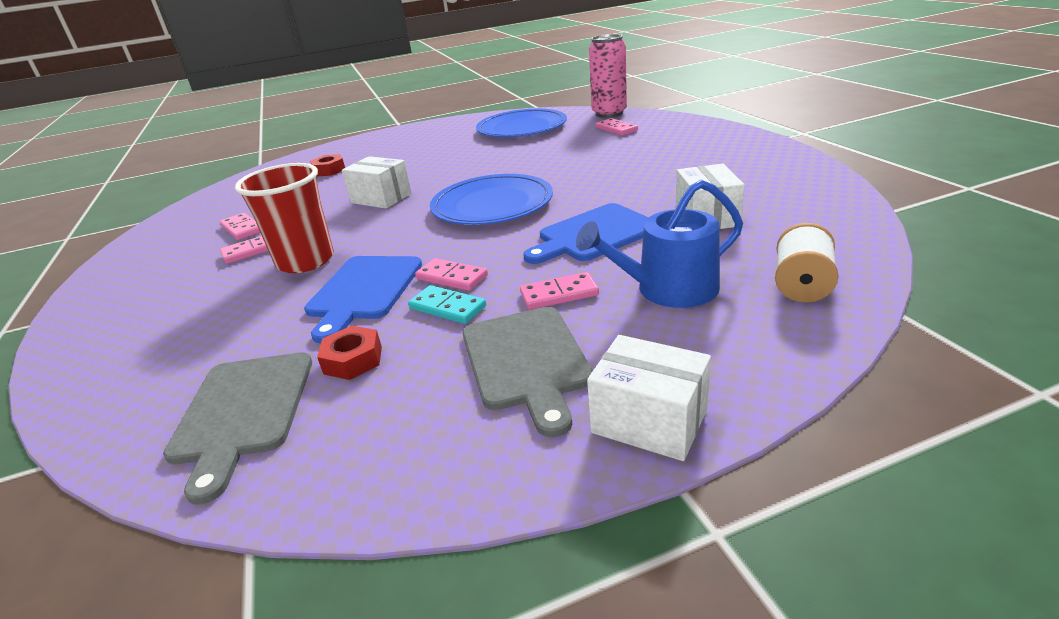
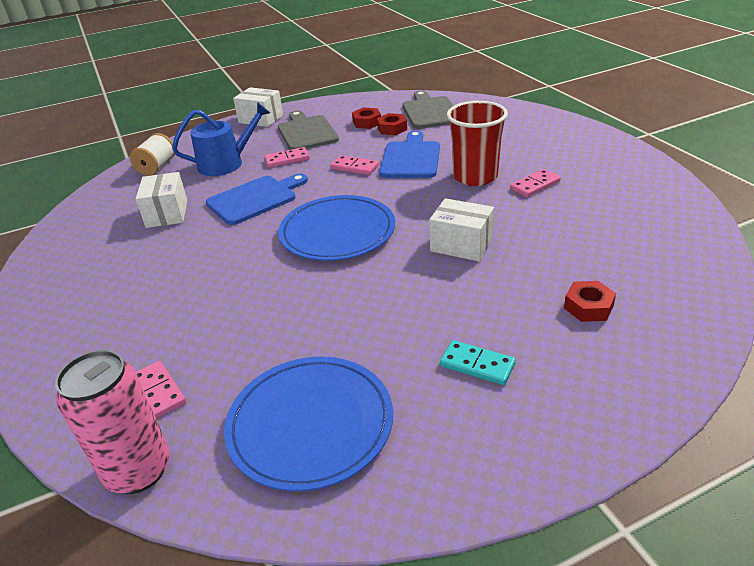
camera: 175 degrees right, 5 degrees up
pink domino [220,213,260,240] -> none
turquoise domino [408,285,486,324] -> turquoise domino moved to [440,340,516,385]
none -> red nut [352,108,381,129]

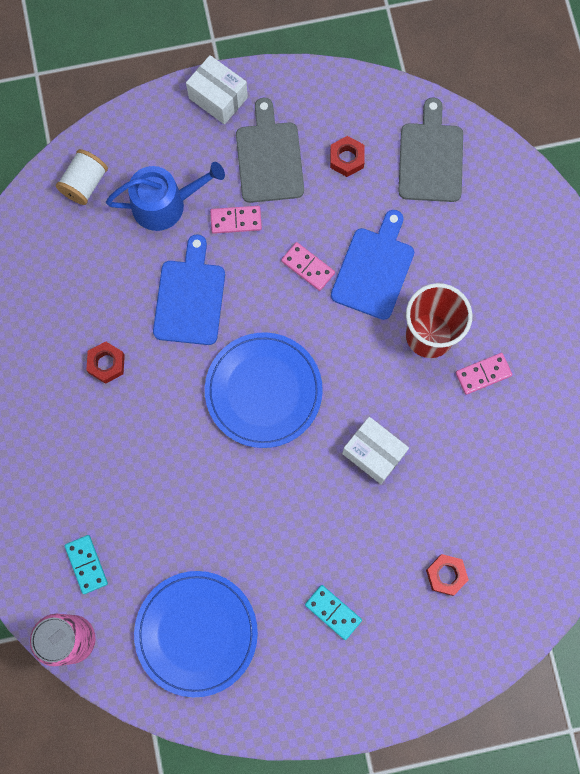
camera: 10 degrees right, 40 degrees up
white box [136,172,187,228] -> none
pink domino [136,361,186,419] -> turquoise domino [65,535,108,594]
blue cutting board [206,173,308,225] -> blue cutting board turned 60 degrees counterclockwise [153,234,225,345]
red nut [377,113,407,135] -> red nut moved to [86,341,125,384]

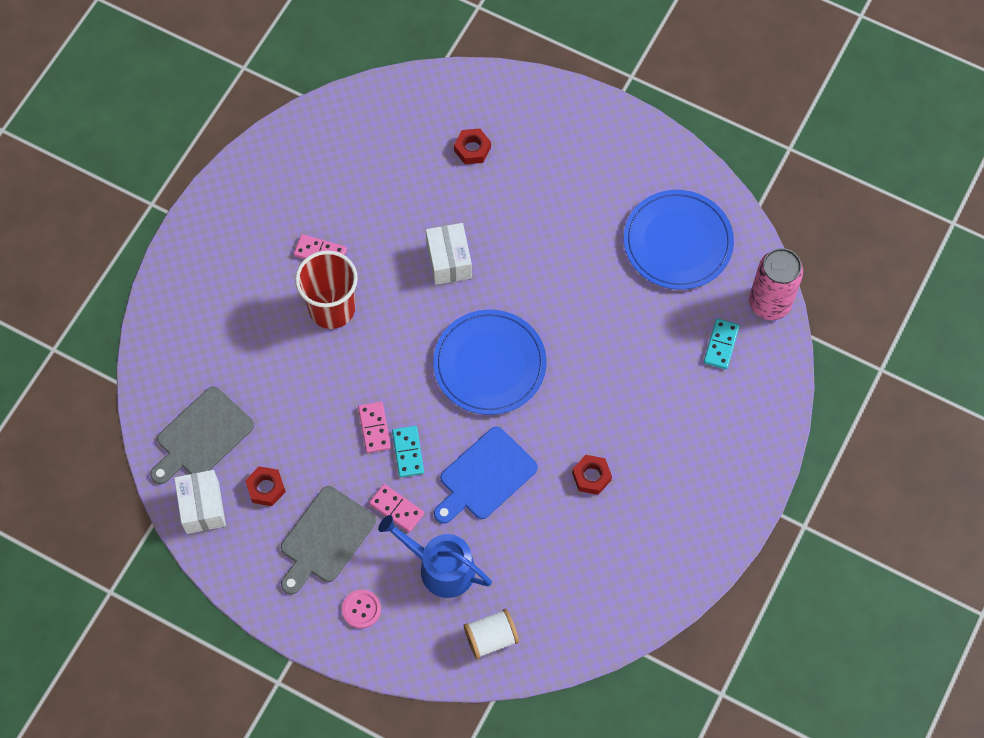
camera: 140 degrees left, 10 degrees down
white box [186,55,248,124] -> white box moved to [174,470,226,534]
turquoise domino [305,585,362,640] -> turquoise domino moved to [392,426,424,477]
blue cutting board [331,210,414,320] -> none
none -> pink button [342,589,381,629]

